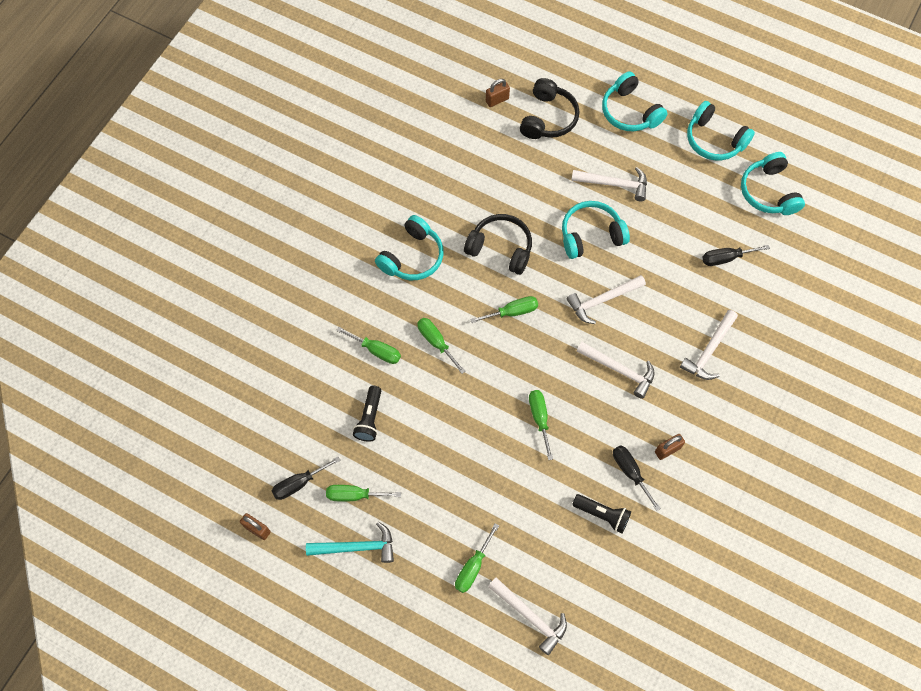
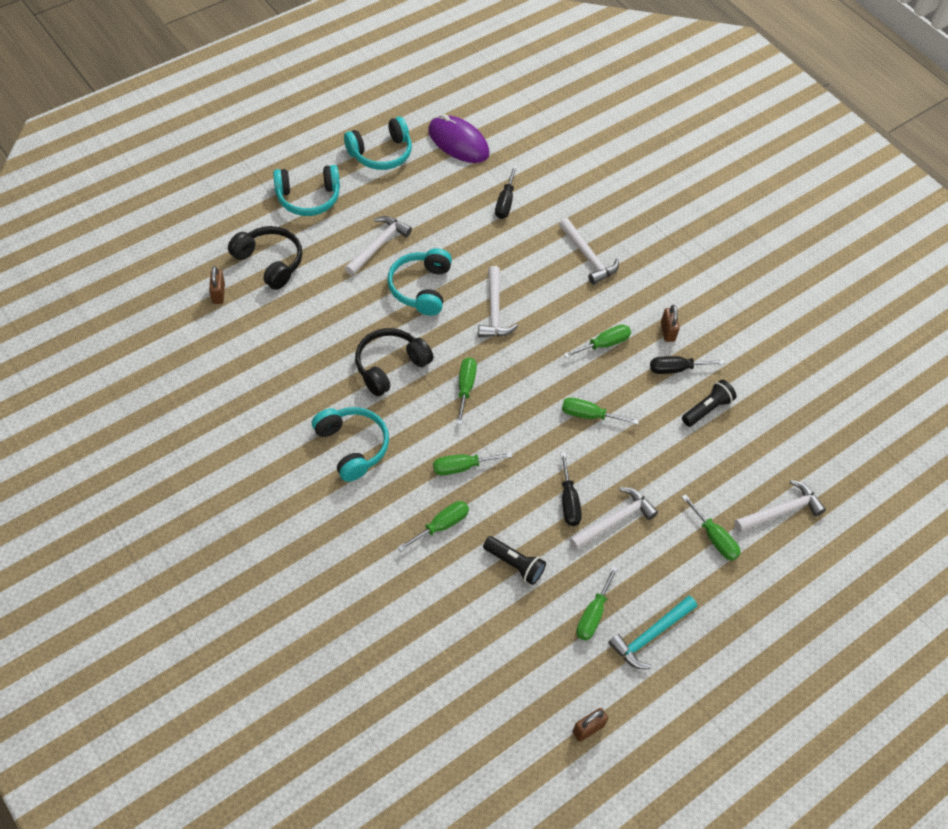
camera: 70 degrees left, 10 degrees down
black screwdriver [272,457,341,500] -> black screwdriver moved to [561,452,582,526]
turquoise hammer [306,522,394,563] -> turquoise hammer turned 150 degrees counterclockwise [608,596,697,669]
white hammer [577,342,655,399] -> white hammer moved to [569,487,658,550]
turquoise headphones [741,152,805,215] -> purple mouse [428,114,489,163]
none -> green screwdriver [564,324,631,358]

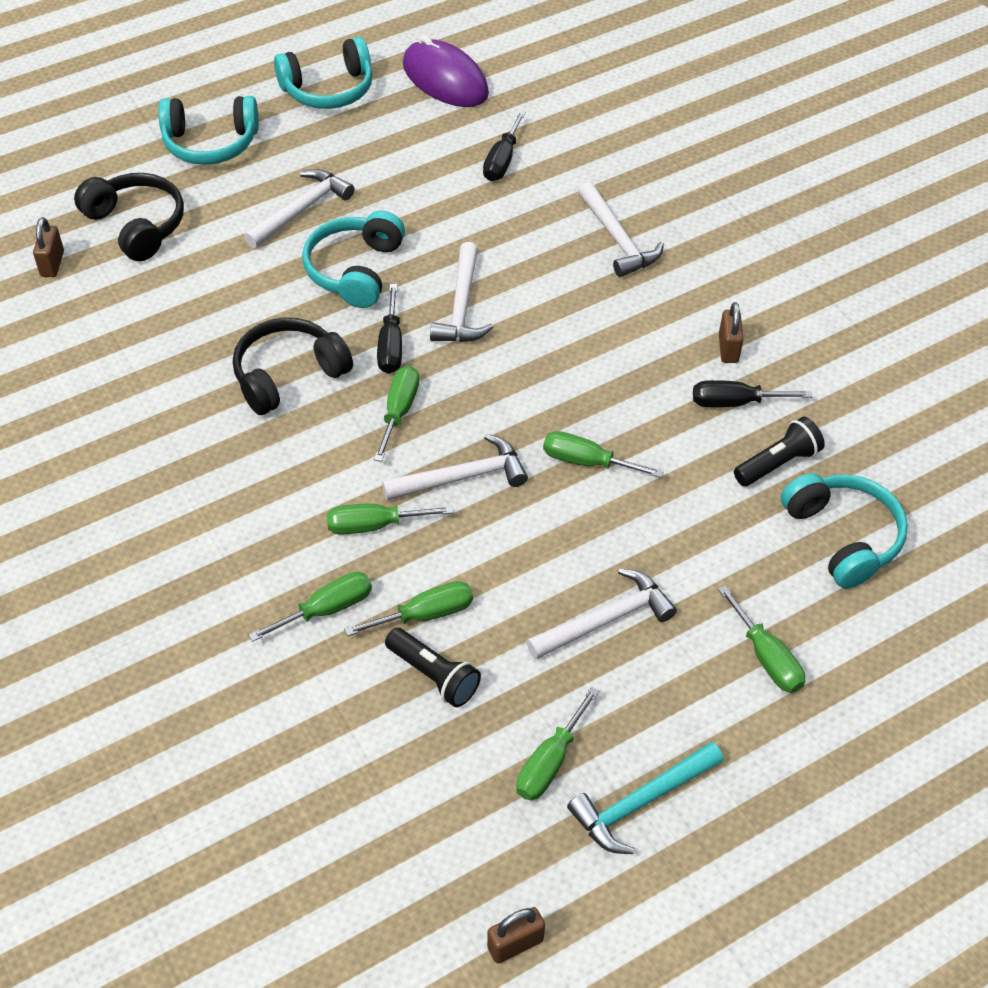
camera: 10 degrees right, 5 degrees down
turquoise headphones [312,407,389,482] -> turquoise headphones moved to [781,473,908,589]
black screwdriver [561,452,582,526] -> black screwdriver moved to [377,284,402,374]
green screwdriver [564,324,631,358] -> green screwdriver moved to [344,581,473,636]
white hammer [734,480,826,532] -> white hammer moved to [382,434,528,501]

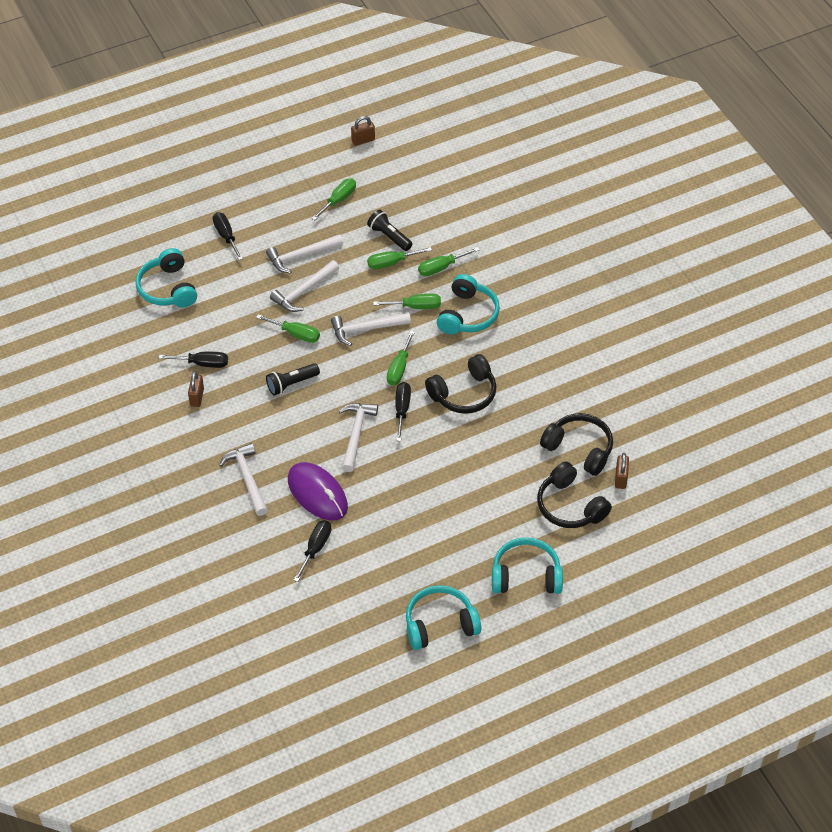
camera: 175 degrees left, 0 degrees up
white hammer [244,169,355,248] -> white hammer moved to [270,260,339,312]
turquoise headphones [302,211,405,308] -> turquoise headphones moved to [437,274,500,335]
purple mouse [403,35,489,107] -> purple mouse moved to [288,462,348,521]
turquoise hammer [567,742,724,854] -> none
green screwdriver [718,585,805,693] -> black screwdriver [213,212,243,260]
black flashlight [734,417,825,486] -> black flashlight moved to [266,363,320,396]
none -> black headphones [540,413,613,476]

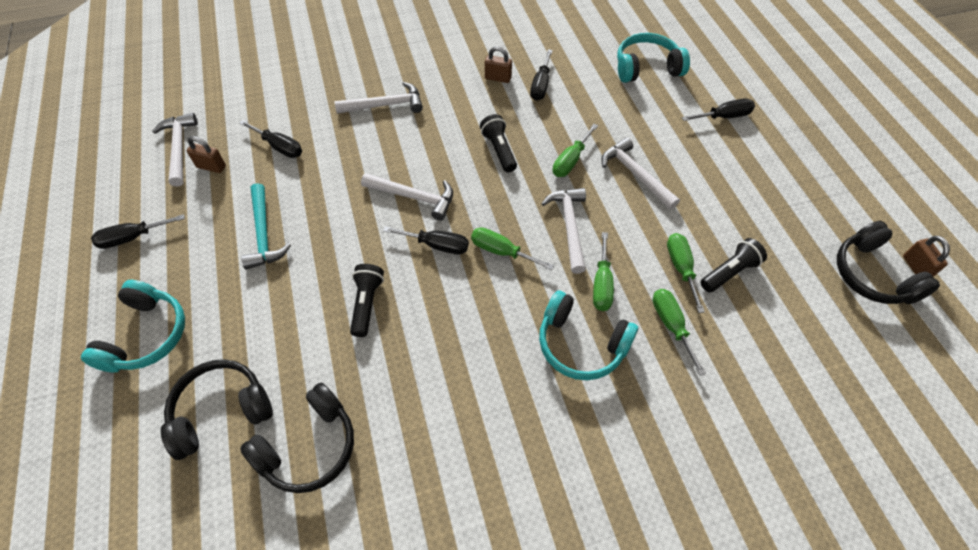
camera: 100 degrees right, 5 degrees up
white hammer [266,235,343,273] -> white hammer moved to [152,113,198,187]
purple mouse [288,462,348,521] -> none
green screwdriver [312,178,356,220] -> none
turquoise headphones [406,585,481,650] -> black screwdriver [91,214,185,249]
black headphones [425,354,496,414] -> black headphones moved to [837,221,940,304]
brown padlock [615,453,629,489] -> brown padlock moved to [187,136,226,173]
none -> turquoise hammer [241,183,291,270]
none -> black flashlight [350,264,384,337]

